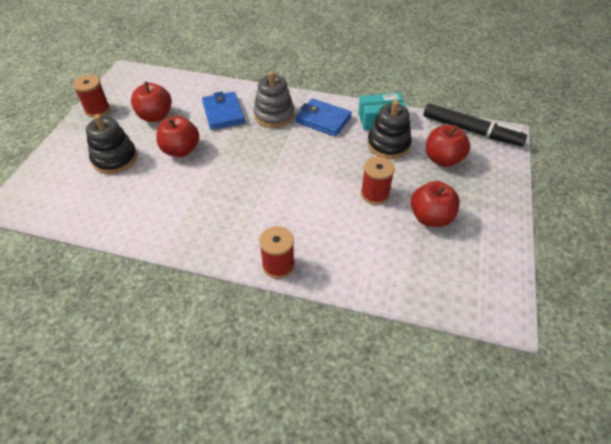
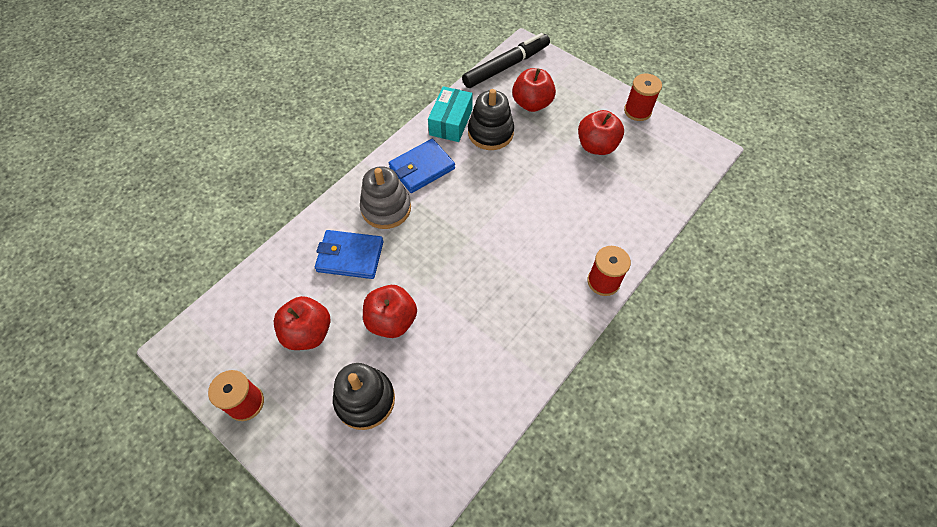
camera: 65 degrees left, 10 degrees up
red spool [361,157,395,205] -> red spool moved to [624,74,662,121]

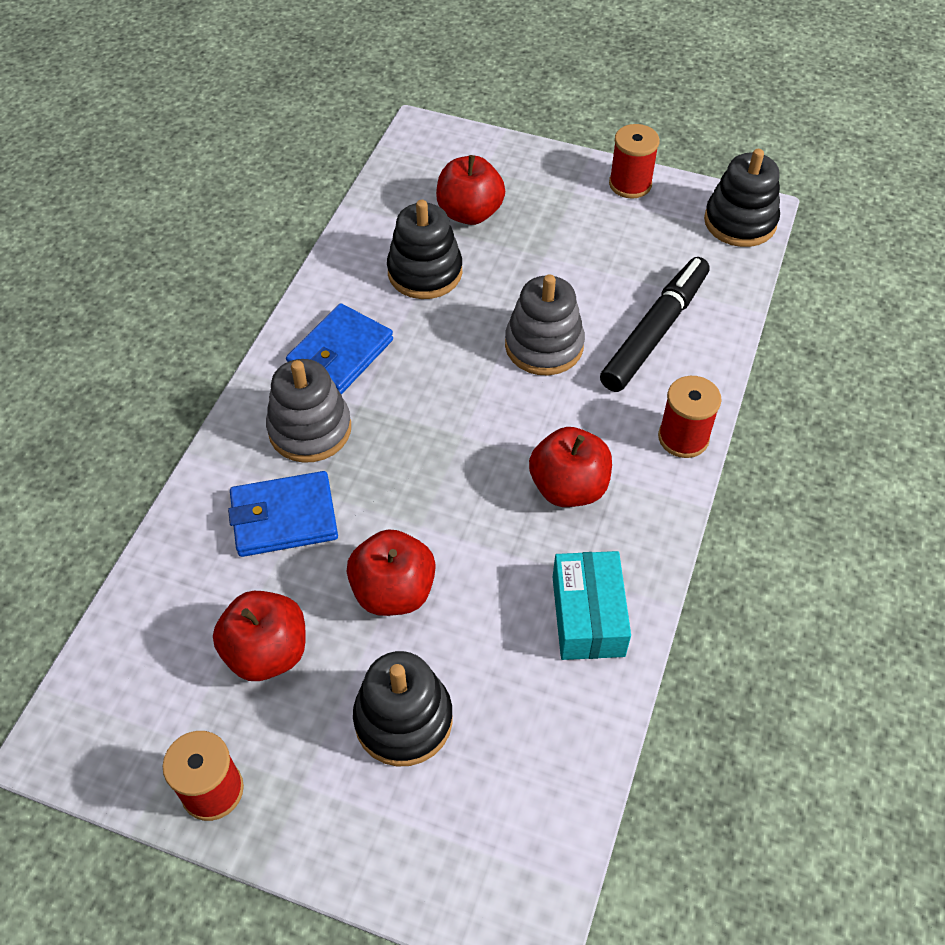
camera: 20 degrees left, 5 degrees down
turquoise box [428,86,473,142] -> turquoise box moved to [553,551,631,660]
black marker [462,33,550,88] -> black marker moved to [600,257,710,392]
red apple [578,110,624,155] -> red apple moved to [529,427,612,507]
none -> grey stacking toy [505,274,585,376]
none -> black stacking toy [704,149,780,247]

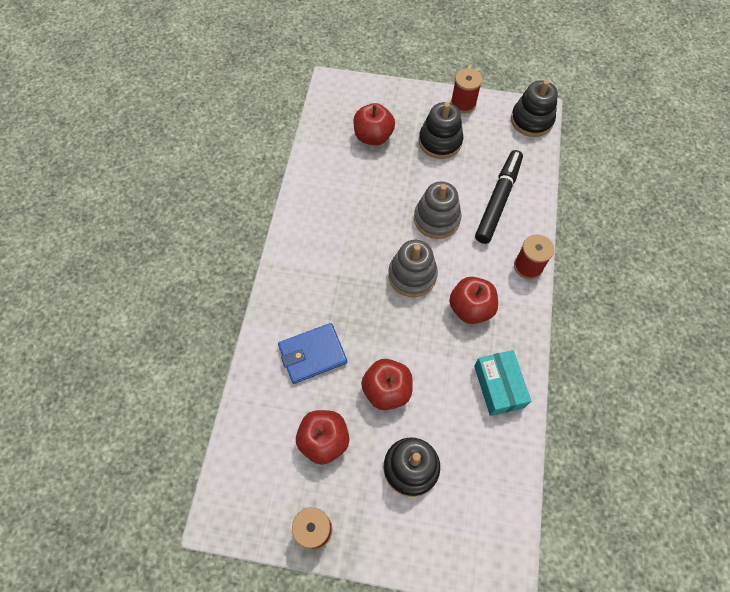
camera: 10 degrees left, 10 degrees up
grey stacking toy [266,359,351,462] -> grey stacking toy moved to [388,240,438,297]
blue wallet [286,303,393,394] -> none
black stacking toy [387,200,462,299] -> black stacking toy moved to [419,102,463,159]

